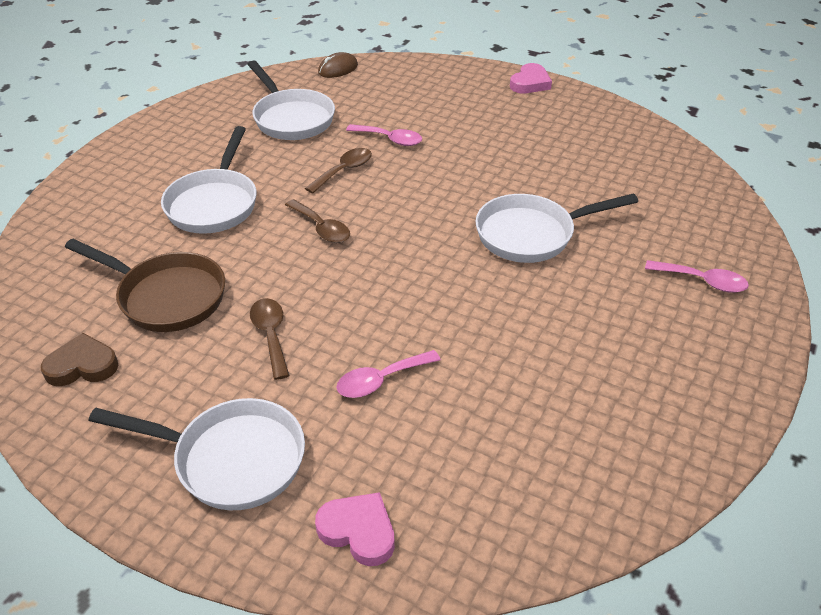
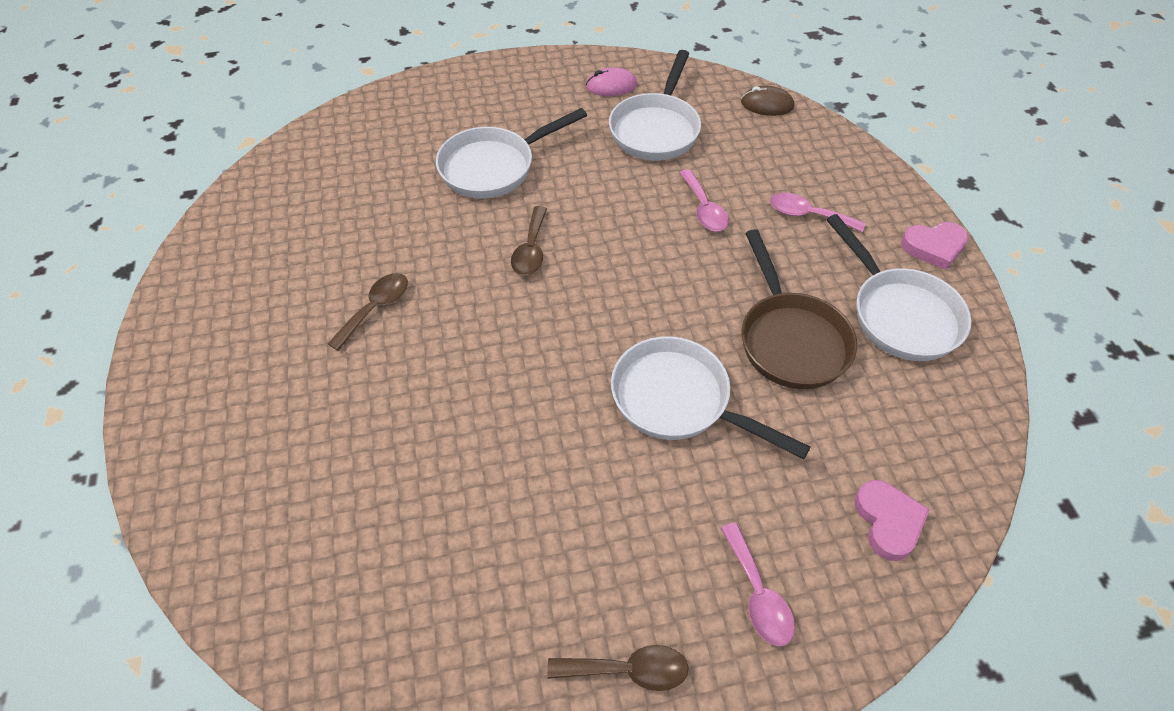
camera: 50 degrees right, 10 degrees up
brown heart [41,333,119,386] -> none
brown pan [65,239,225,332] -> brown pan moved to [741,229,857,389]
white pan [89,398,305,510] -> white pan moved to [826,214,972,361]
brown spoon [305,148,372,194] -> brown spoon moved to [547,645,689,691]
pink heart [315,492,395,566] -> pink heart moved to [854,480,930,561]
pink spoon [336,350,441,398] -> pink spoon moved to [770,193,866,232]
none -> pink mouse [586,67,637,96]

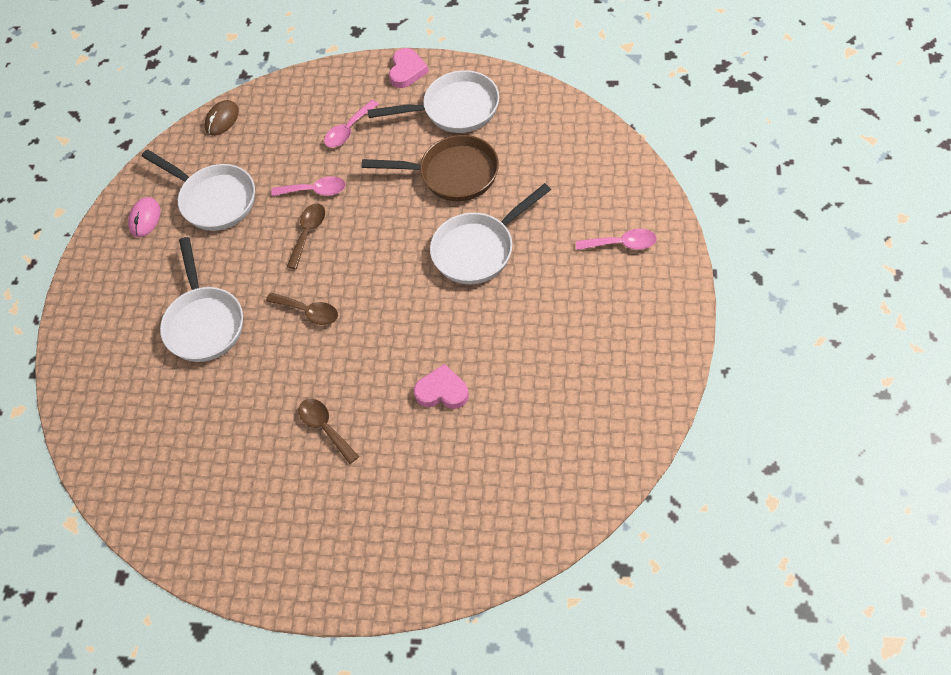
camera: 65 degrees left, 5 degrees up
brown spoon [547,645,689,691] -> brown spoon moved to [287,204,325,269]
pink heart [854,480,930,561] -> pink heart moved to [414,364,469,409]

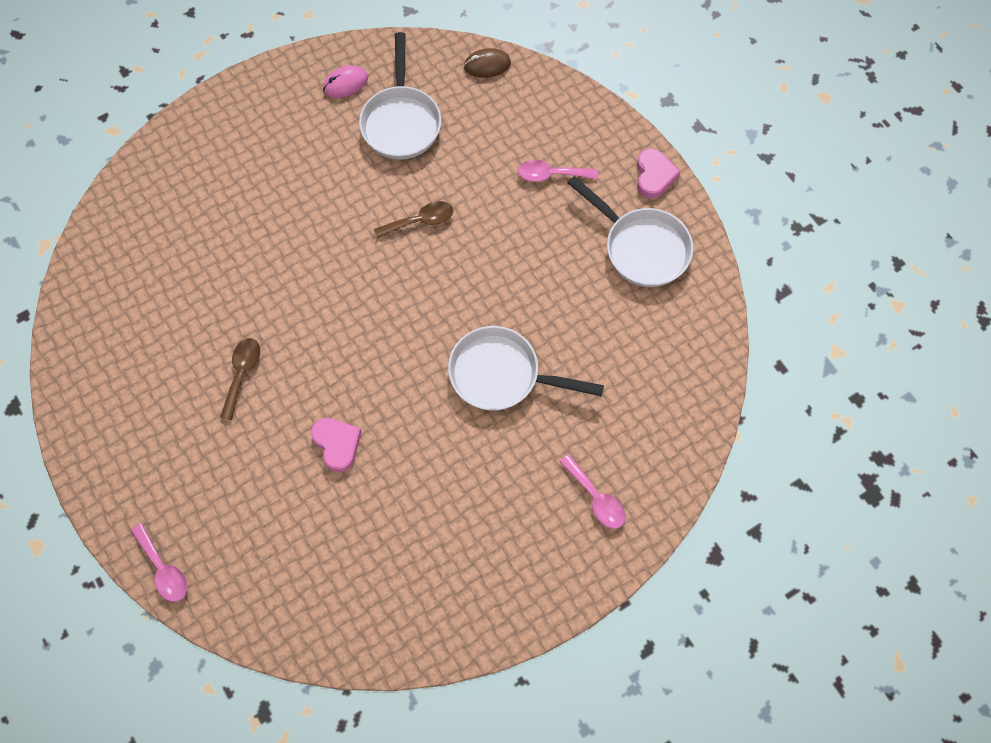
camera: 45 degrees right, 10 degrees up
white pan [160,237,243,362] -> none
brown spoon [266,293,338,325] -> none
pink spoon [271,176,346,196] -> pink spoon moved to [131,523,187,602]
brown pan [362,135,499,201] -> none
pink heart [389,48,429,88] -> pink heart turned 60 degrees counterclockwise [637,148,680,198]

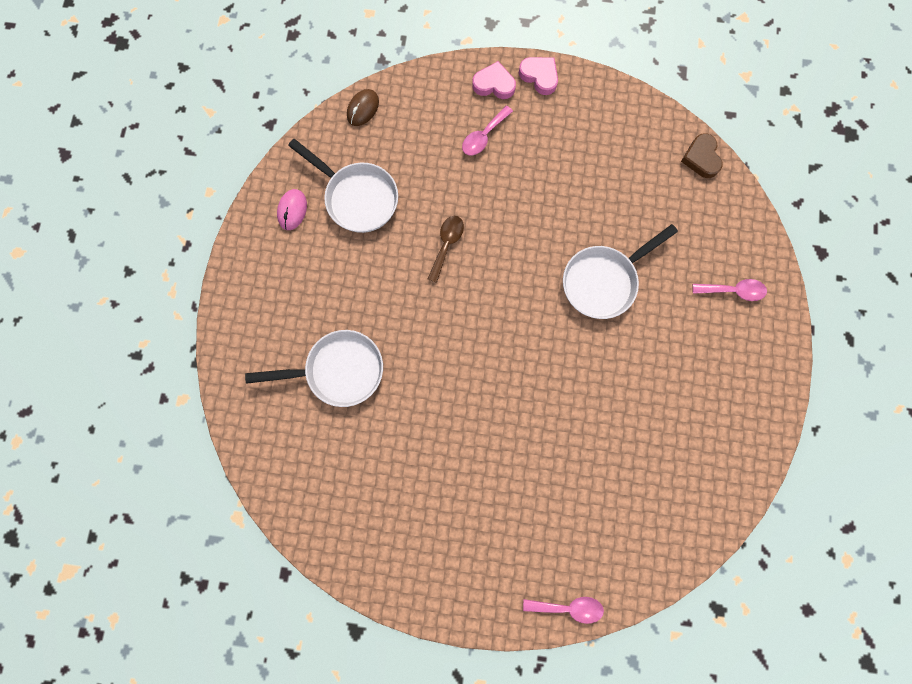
camera: 50 degrees left, 10 degrees up
brown spoon [220,338,260,420] -> none
pink heart [311,418,362,472] -> pink heart moved to [472,61,516,99]
white pan [568,176,693,287] -> white pan moved to [245,330,383,407]
none -> brown heart [681,133,723,178]

